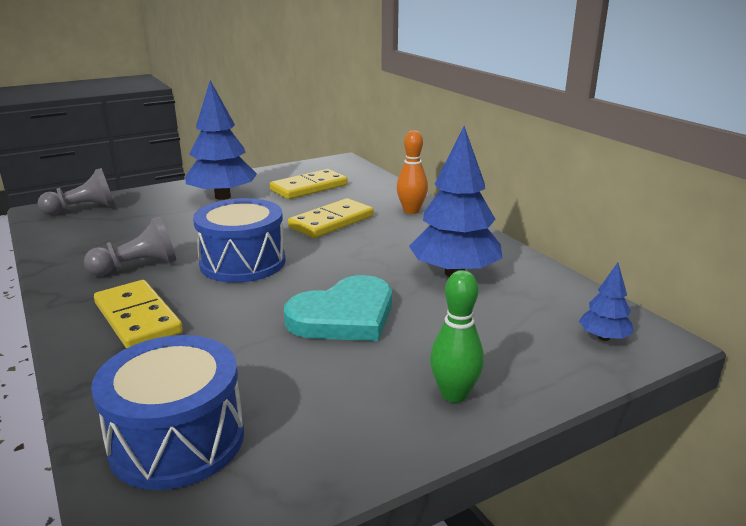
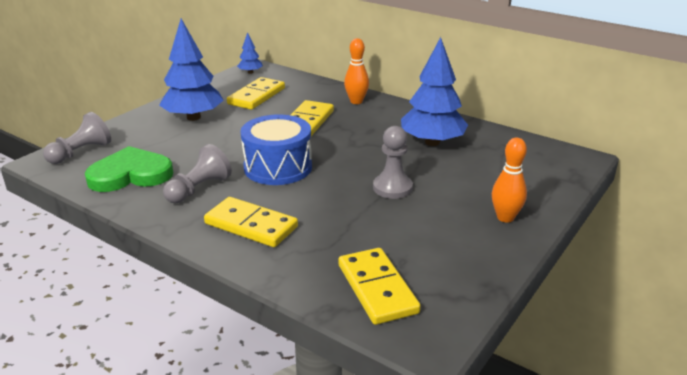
camera: 25 degrees left, 5 degrees up
blue drum [91,335,244,490] -> yellow domino [338,248,421,325]
turquoise heart [284,275,392,341] -> grey pawn [373,126,413,199]
green bowling pin [430,270,484,403] -> orange bowling pin [492,137,527,223]
blue tree [579,263,634,341] -> blue tree moved to [237,32,263,74]
none -> green heart [85,146,173,192]

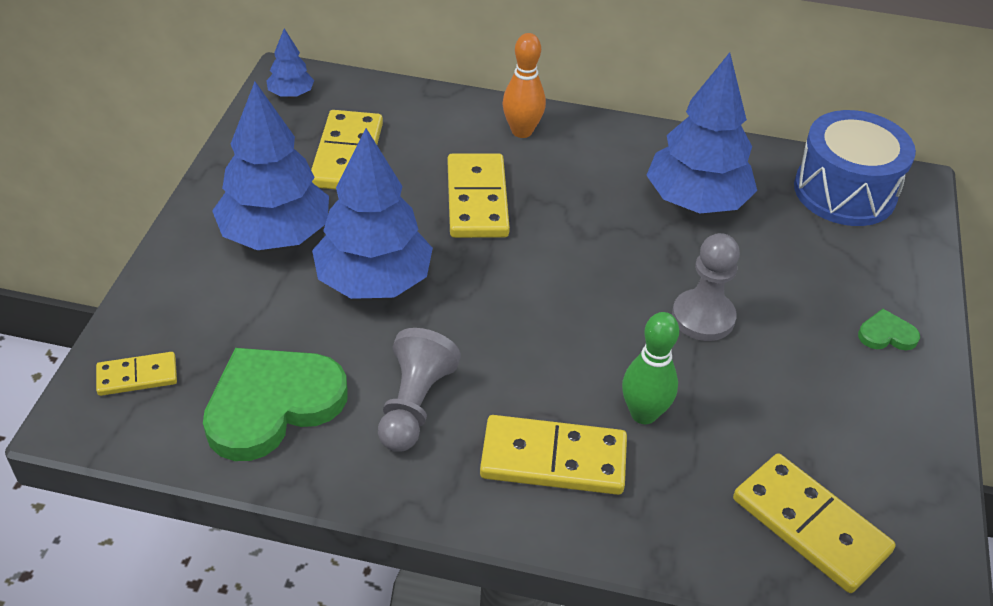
camera: 25 degrees left, 15 degrees up
grey pawn [43,112,111,164] -> yellow domino [96,352,177,396]
blue drum [240,114,312,185] -> blue drum moved to [794,110,916,226]
orange bowling pin [492,137,527,223] -> green heart [858,309,920,350]
none -> blue tree [312,128,433,299]
none -> green bowling pin [622,312,679,424]

